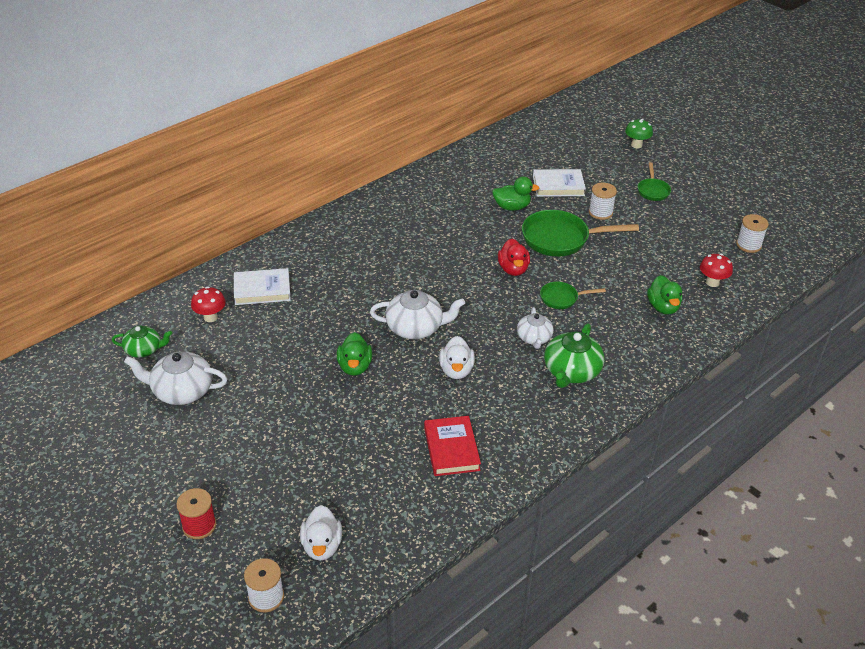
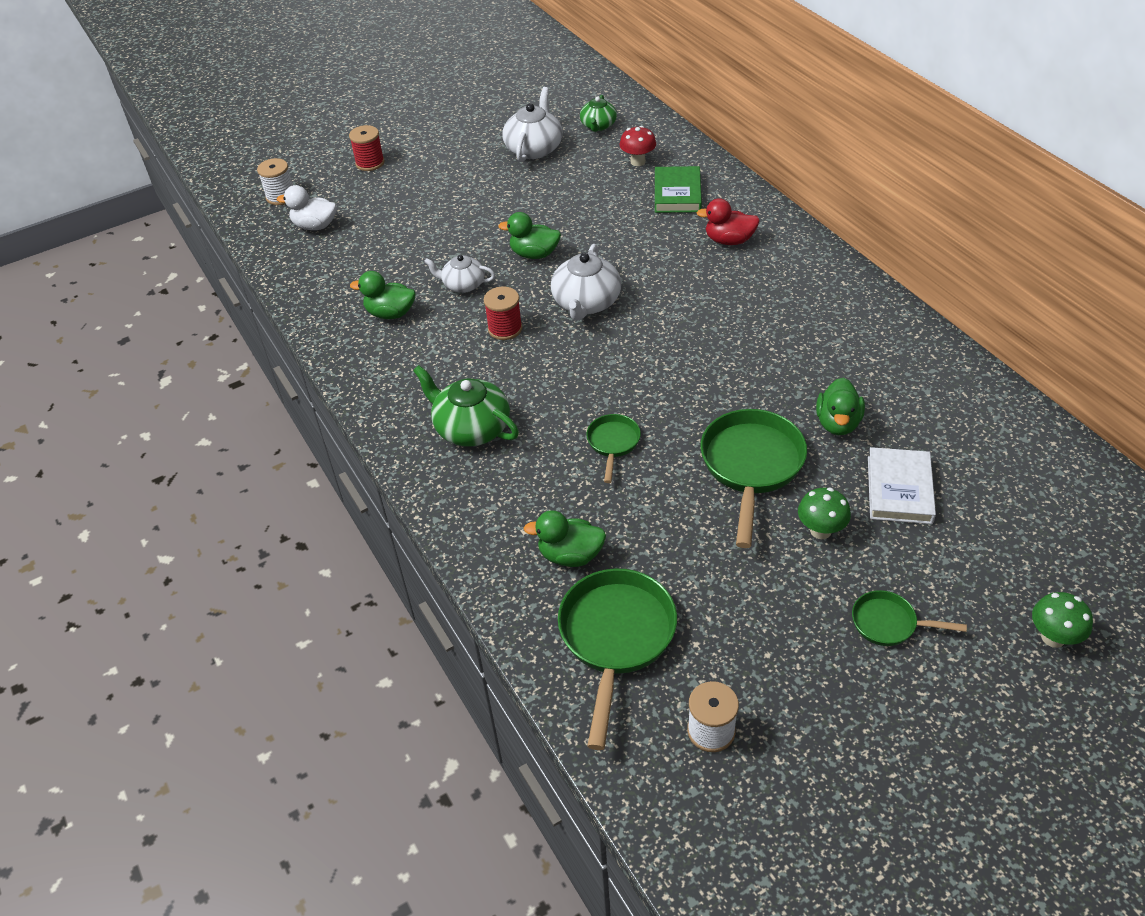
camera: 105 degrees right, 5 degrees up
white book [234,268,291,305] -> green book [655,166,702,213]
red book [424,416,481,476] -> green duck [350,271,415,319]
white duck [439,336,475,379] -> red spool [484,287,522,340]
red duck [498,239,530,276] -> red duck moved to [697,198,760,245]
white teapot [517,307,553,349] -> white teapot moved to [424,255,495,293]
white spool [589,183,617,220] -> green mushroom [798,488,851,539]
red mushroom [700,254,733,287] -> green pan [558,569,677,750]

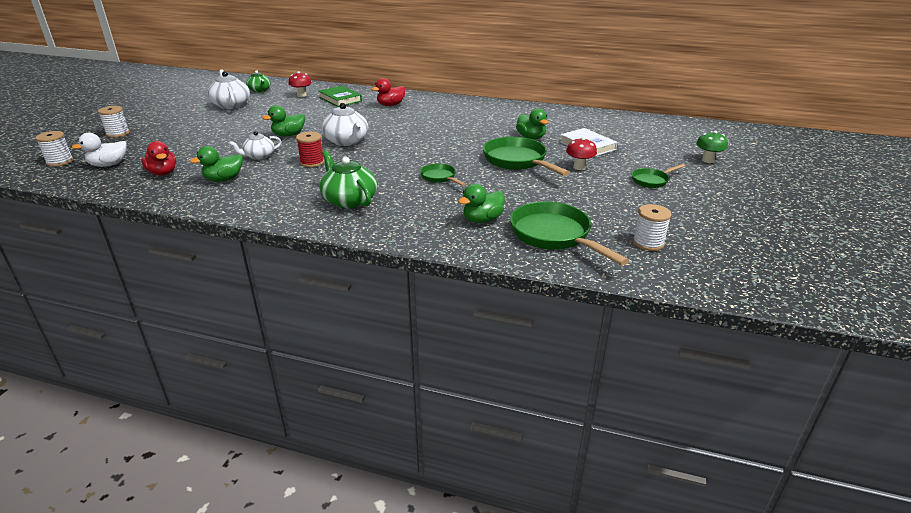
camera: 45 degrees left, 15 degrees down
red spool [349,125,384,171] -> white spool [98,106,130,138]
green teapot [413,365,519,446] -> green teapot turned 60 degrees clockwise [319,150,377,209]
green mushroom [798,488,851,539] -> red mushroom [566,137,597,170]
none -> red duck [141,141,176,176]

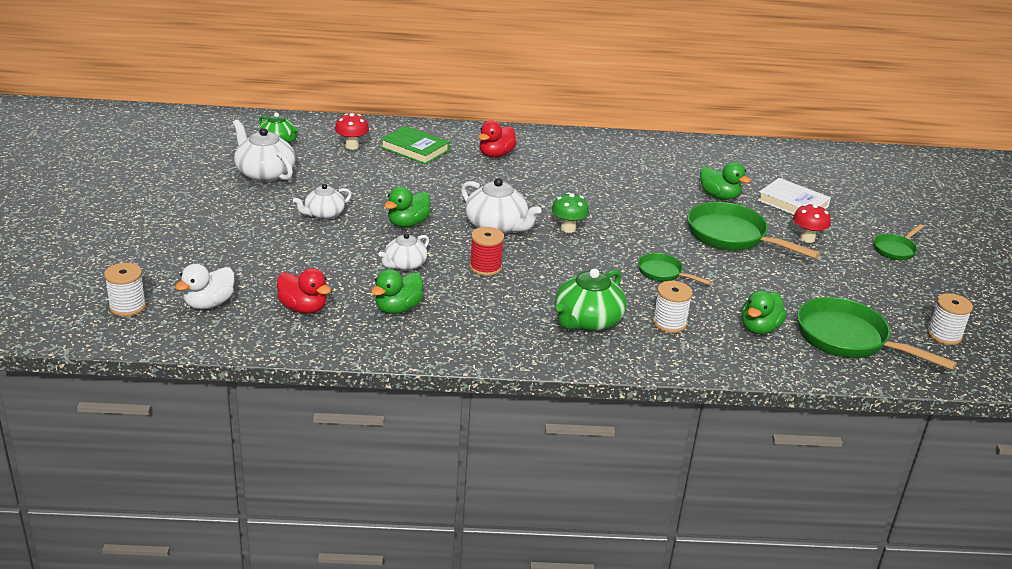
camera: 20 degrees left, 0 degrees up
white spool [98,106,130,138] -> white spool moved to [653,281,693,333]
green teapot [319,150,377,209] -> green teapot turned 90 degrees counterclockwise [555,269,627,332]
green mushroom [696,131,728,163] -> green mushroom moved to [551,192,589,233]
none -> white teapot [293,184,352,220]

